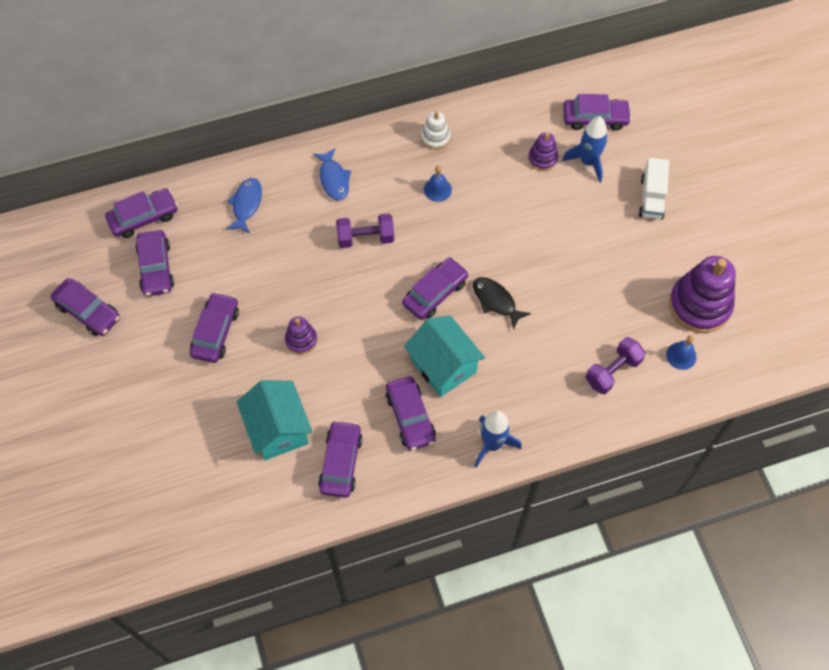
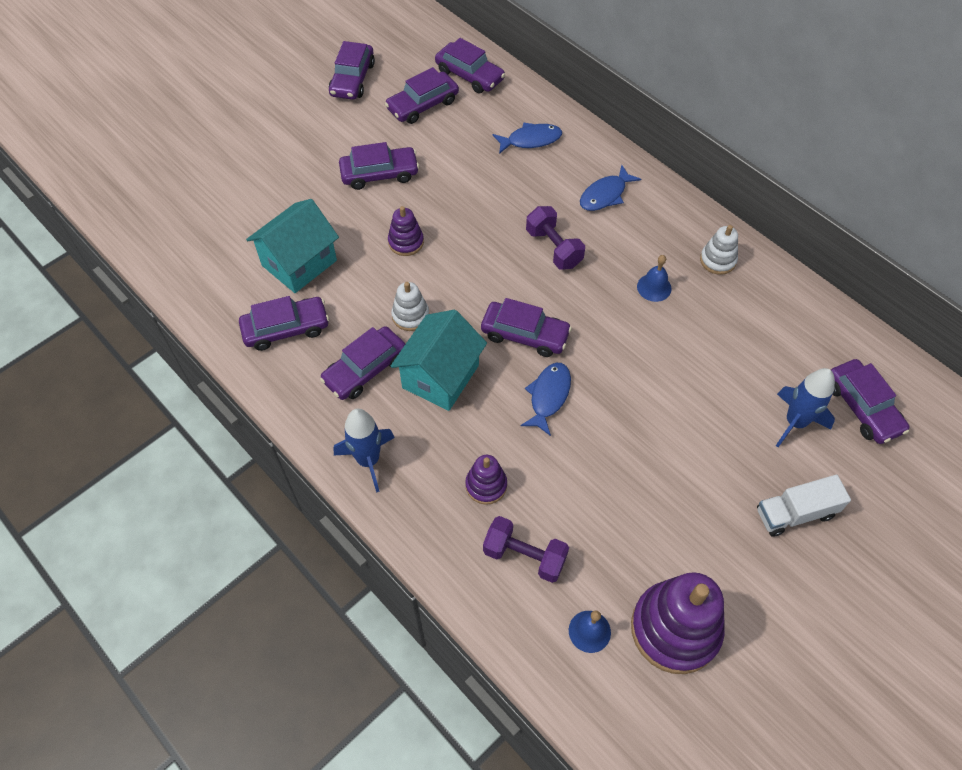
camera: 65 degrees right, 5 degrees down
black fish [473,277,531,330] -> blue fish [521,363,571,436]
purple stacking toy [528,132,558,171] -> purple stacking toy moved to [465,455,507,505]
none -> white stacking toy [391,282,429,331]

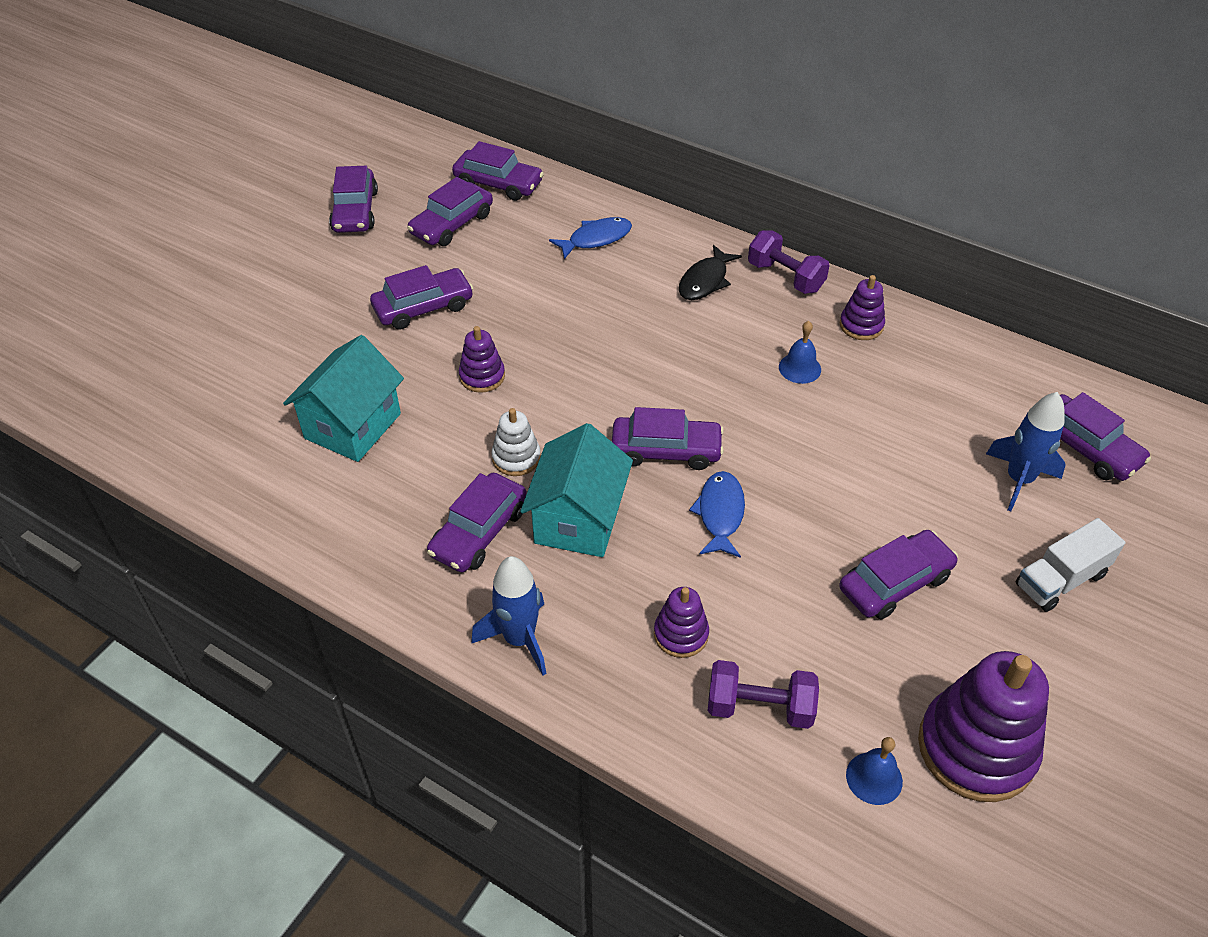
camera: 15 degrees left, 10 degrees down
purple car [239,296,329,351] -> purple car moved to [839,530,958,620]
purple dumbbell [526,206,585,270] -> purple dumbbell moved to [748,230,830,294]
blue fish [580,165,641,211] -> black fish [679,245,742,300]
white stacking toy [700,225,738,275] -> purple stacking toy [840,275,885,340]

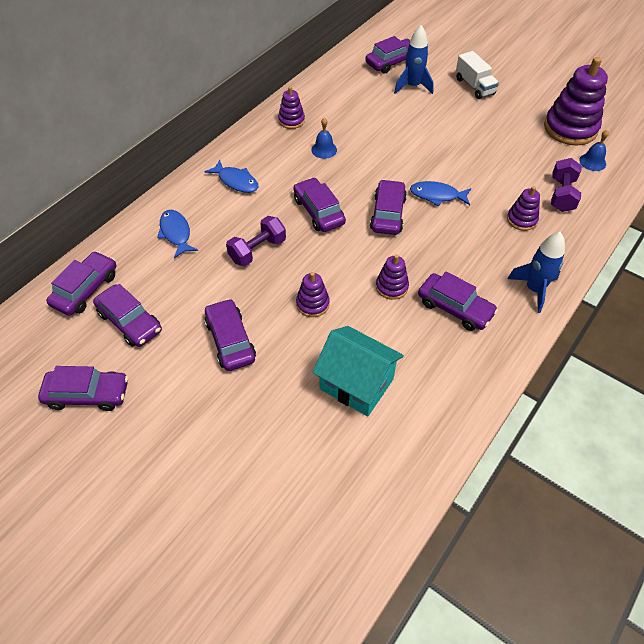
camera: 85 degrees left, 5 degrees up
white stacking toy [491,408,541,476] -> purple stacking toy [376,254,409,300]
turquoise house [520,423,633,557] -> none
black fish [679,245,742,300] -> blue fish [205,160,258,193]
purple dumbbell [748,230,830,294] -> purple dumbbell moved to [226,216,286,266]
purple car [839,530,958,620] -> purple car moved to [293,177,346,232]

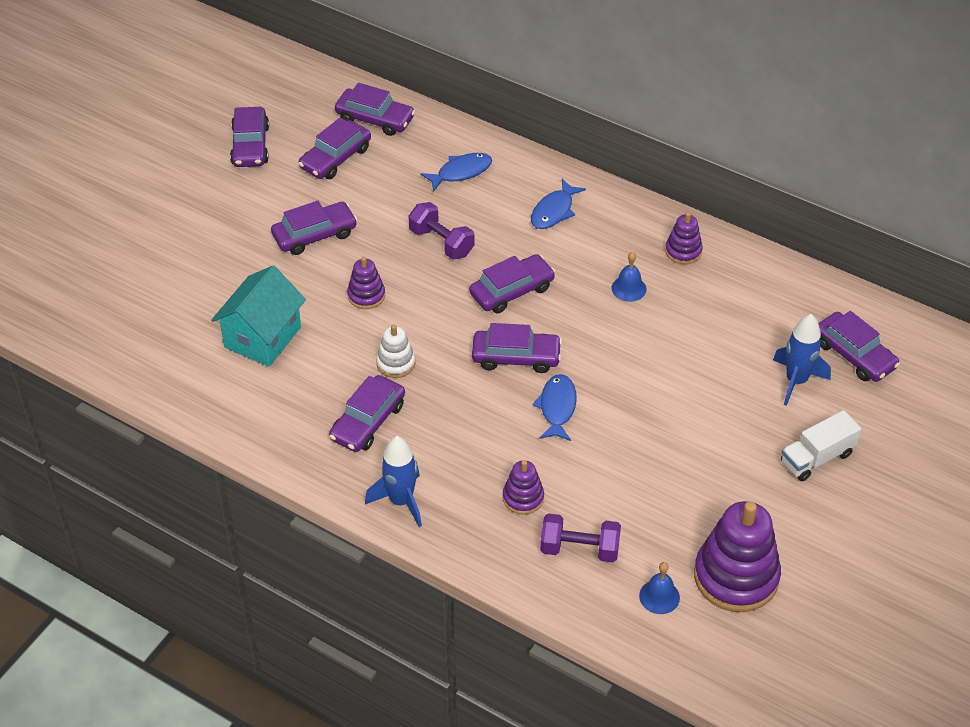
camera: 85 degrees right, 5 degrees down
purple stacking toy [376,254,409,300] -> white stacking toy [376,325,415,378]

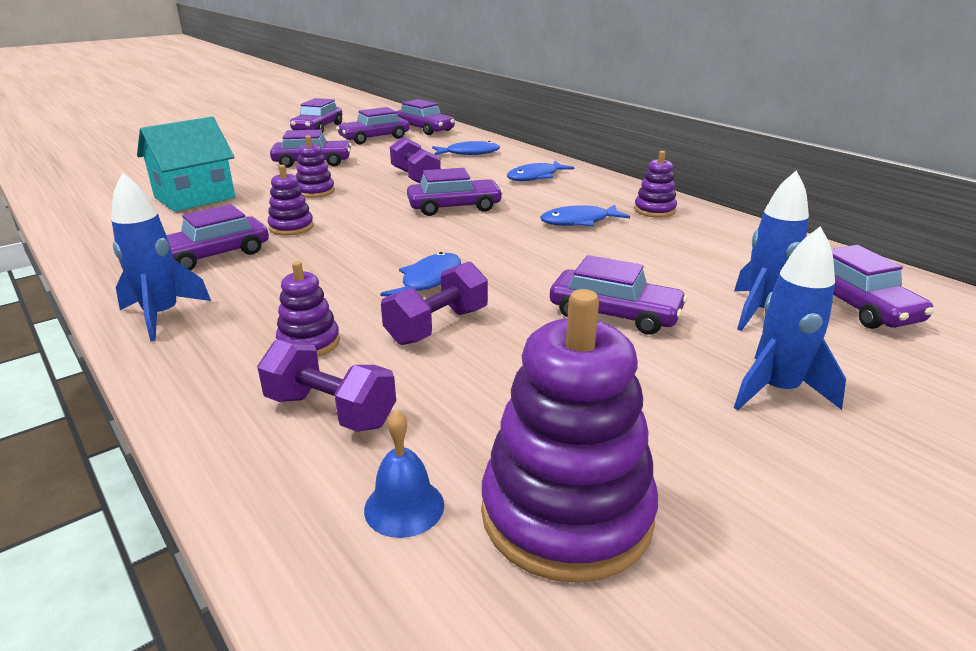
camera: 20 degrees right, 20 degrees down
white stacking toy [376,325,415,378] -> purple stacking toy [268,165,314,235]
purple car [472,323,562,373] -> purple car moved to [550,255,688,335]
blue bell [611,252,647,302] -> blue fish [540,205,630,226]
white truck [781,410,861,481] -> blue rocket [734,226,846,410]
none -> purple dumbbell [381,261,488,345]

